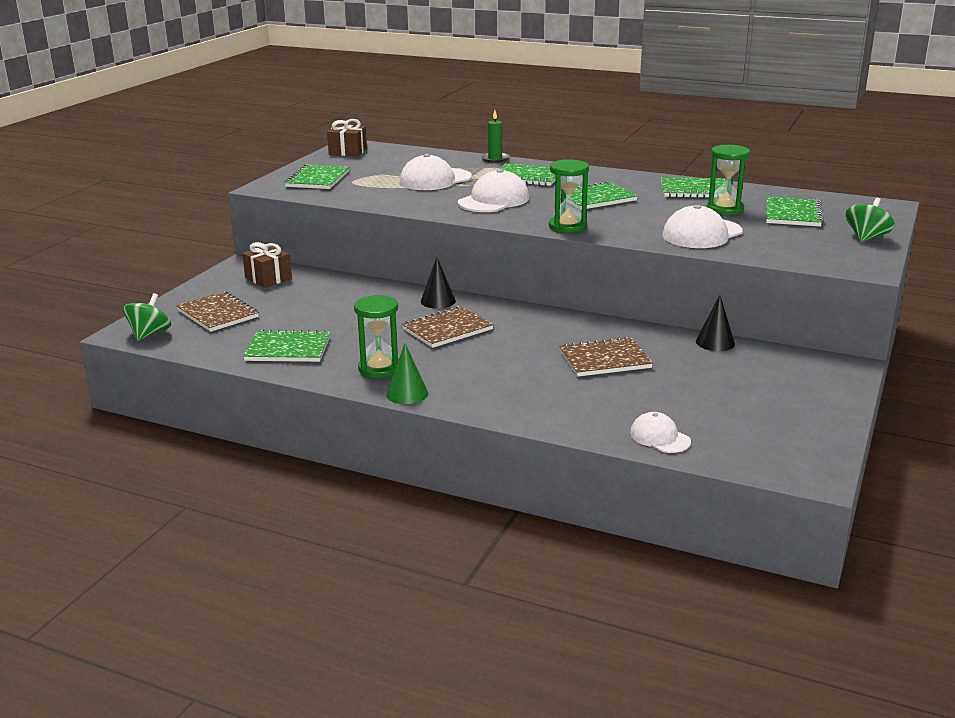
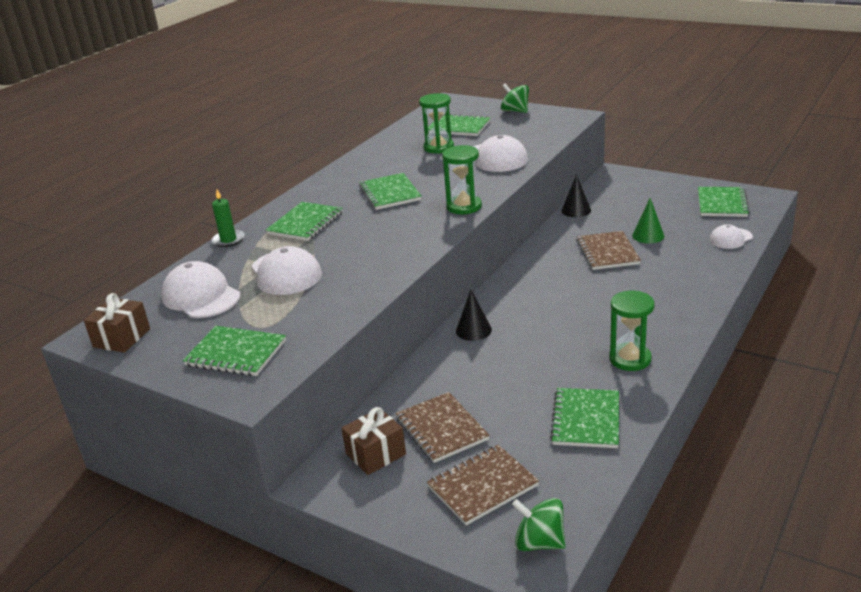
camera: 80 degrees left, 5 degrees up
green cone [386,343,428,404] -> green cone moved to [632,198,664,243]
brown notebook [402,306,494,348] -> brown notebook moved to [396,392,490,463]
white cap [458,169,529,212] -> white cap moved to [161,261,240,318]
green notebook [661,177,725,198] -> green notebook moved to [698,187,750,217]

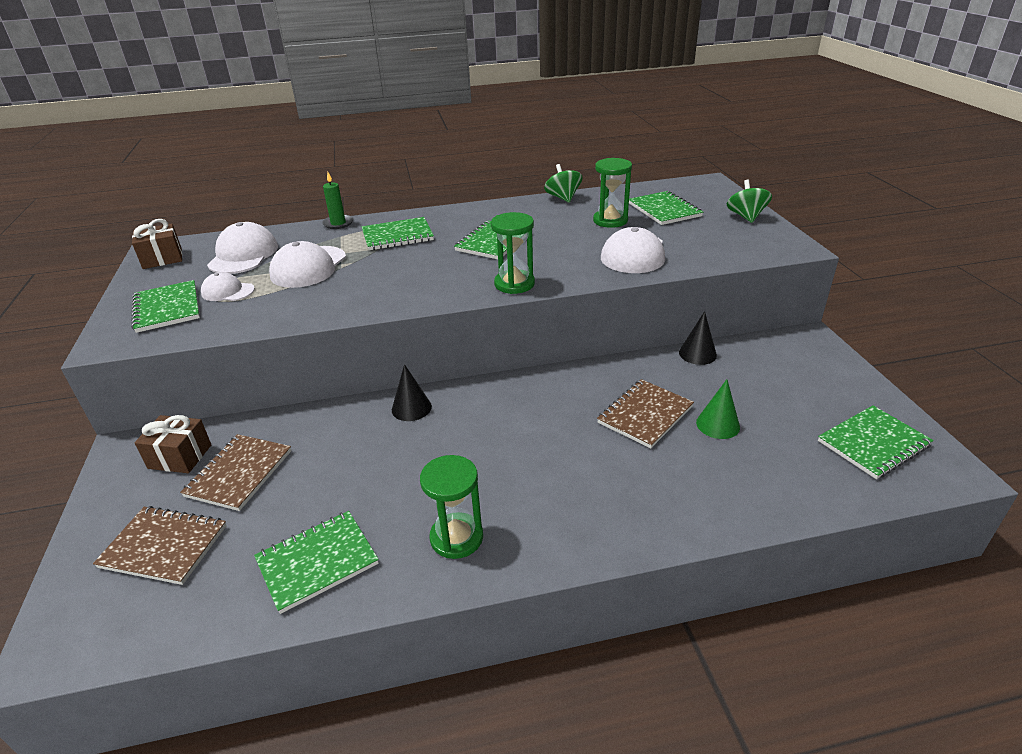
camera: 45 degrees right, 5 degrees up
green spinning top [512,498,566,551] -> green spinning top moved to [544,164,582,203]
white cap [710,224,753,249] -> white cap moved to [201,272,255,301]

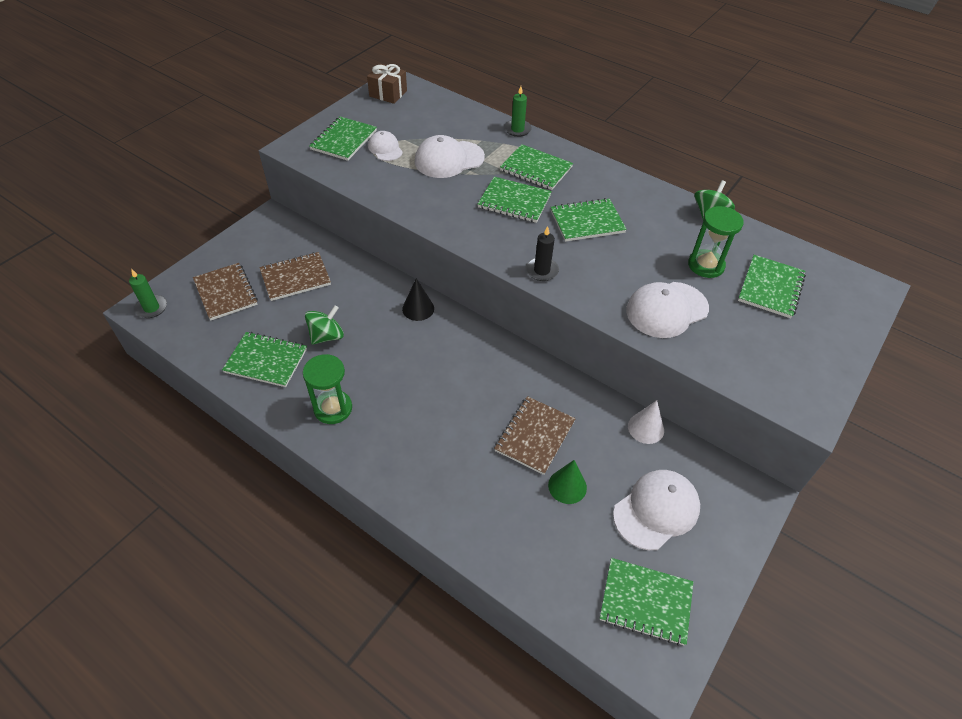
camera: 45 degrees right, 15 degrees up
brown gift [134,415,212,473] -> none
white cap [207,222,278,274] -> white cap moved to [613,470,700,550]
green hourglass [491,212,535,294] -> black candle [526,226,559,281]
brown notebook [597,379,694,448] -> brown notebook turned 60 degrees counterclockwise [494,396,576,475]
black cone [679,311,717,365] -> white cone [628,400,664,444]
green spinning top [727,180,772,223] -> green spinning top moved to [305,305,344,345]
none -> green candle [129,269,167,318]
none -> green notebook [478,177,552,223]

